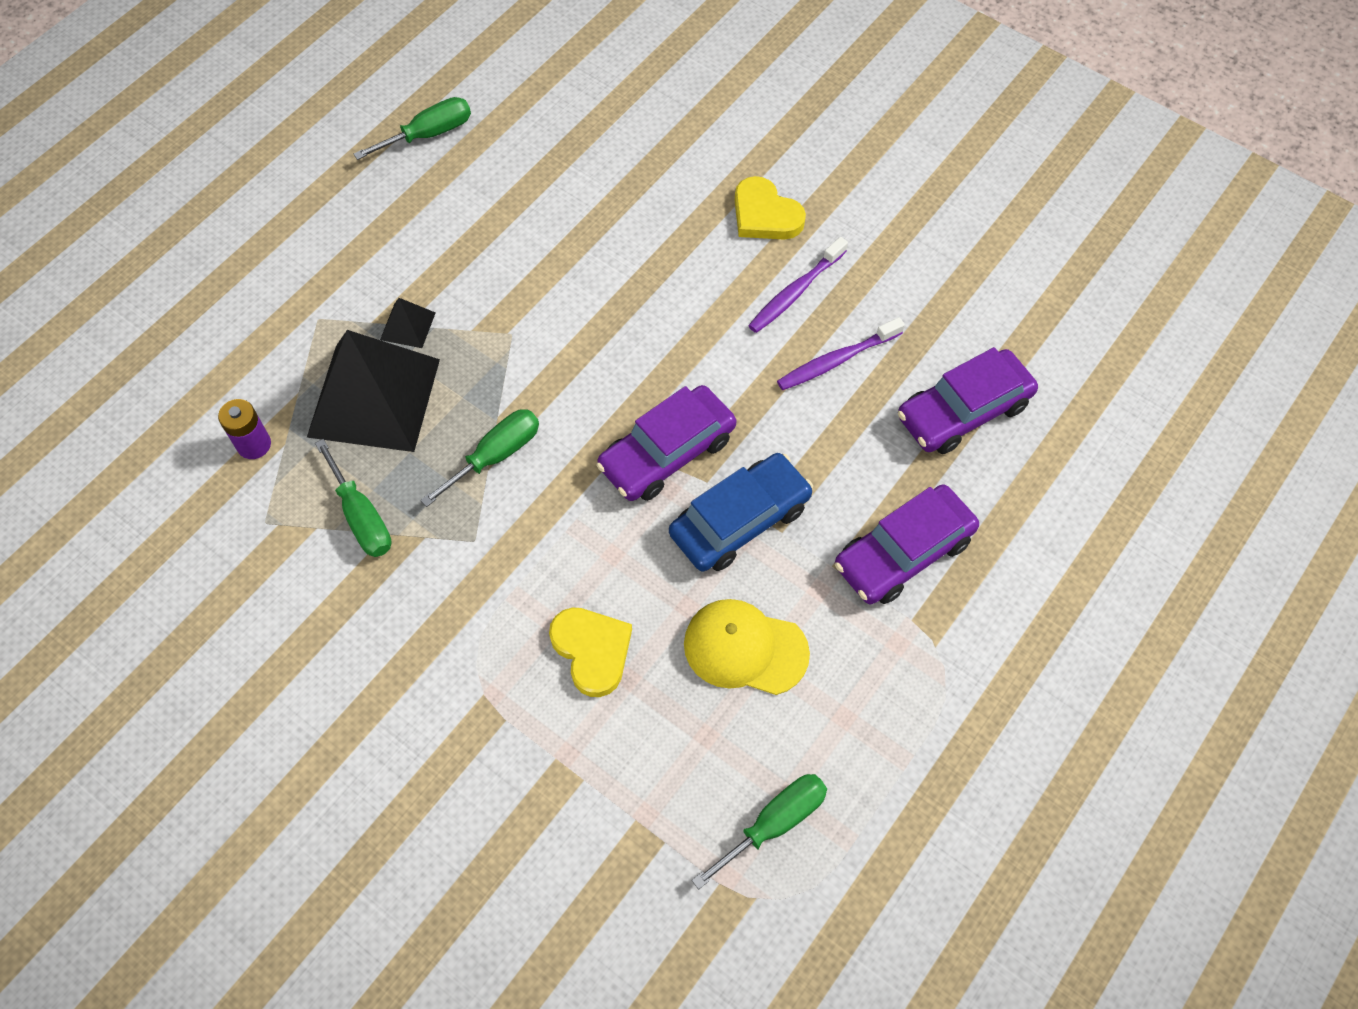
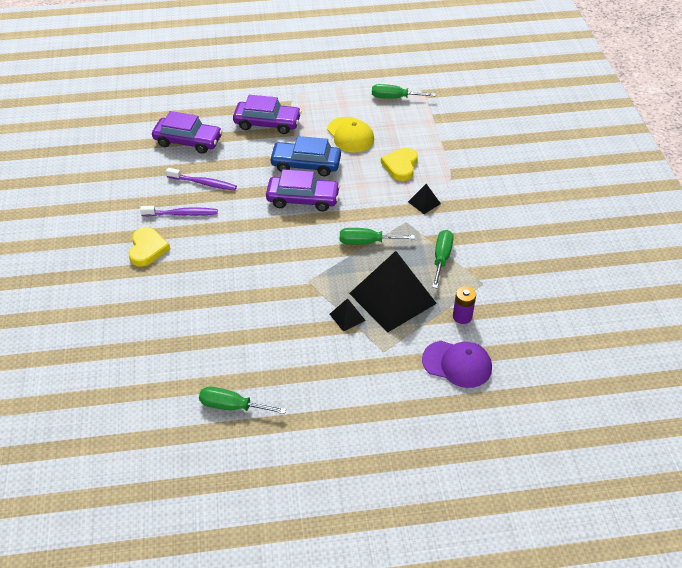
camera: 135 degrees left, 15 degrees down
none -> black pyramid [408,184,441,214]
none -> purple cap [422,341,492,388]

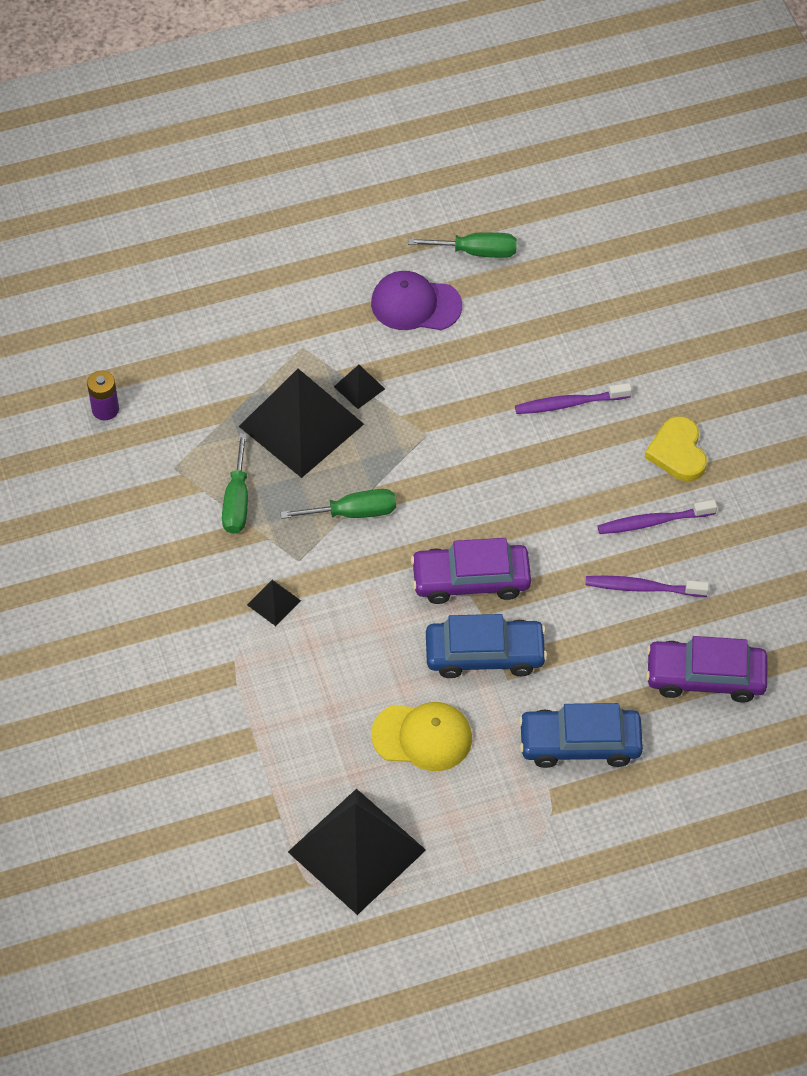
camera: 170 degrees right, 10 degrees up
purple car [233,95,302,134] -> blue car [519,703,643,768]
yellow cap [327,117,374,153] -> yellow cap turned 135 degrees clockwise [371,702,472,771]
green screwdriver [372,84,436,99] -> black pyramid [288,789,426,915]
yellow heart [381,148,418,181] -> none
purple cap [422,341,492,388] -> purple cap moved to [371,271,462,330]
purple battery [453,286,476,324] -> purple battery moved to [87,370,119,420]
none -> purple toothbrush [515,383,632,414]

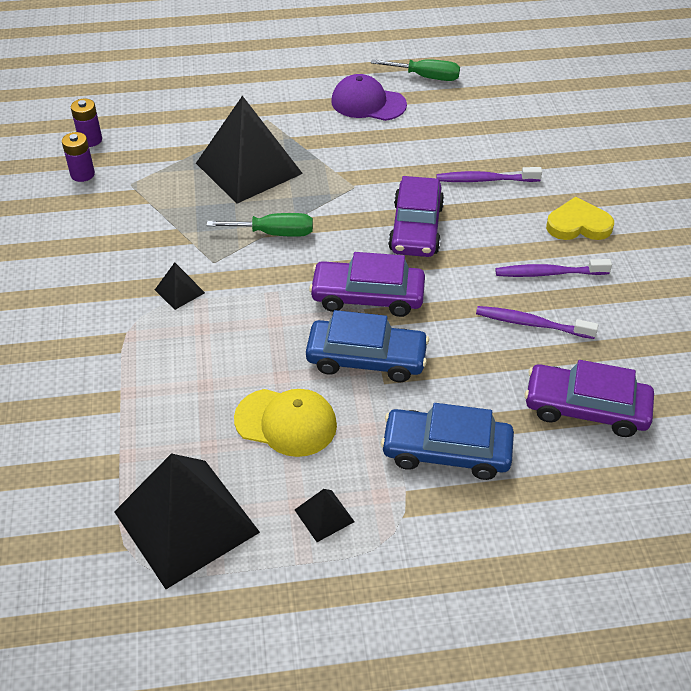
camera: 10 degrees right, 10 degrees down
green screwdriver [222,433,248,534] -> none
black pyramid [334,365,385,409] -> black pyramid moved to [295,489,355,542]
yellow heart [645,416,707,481] -> yellow heart turned 90 degrees clockwise [546,197,614,240]
none -> purple battery [62,132,95,182]
none -> purple car [388,176,444,257]

